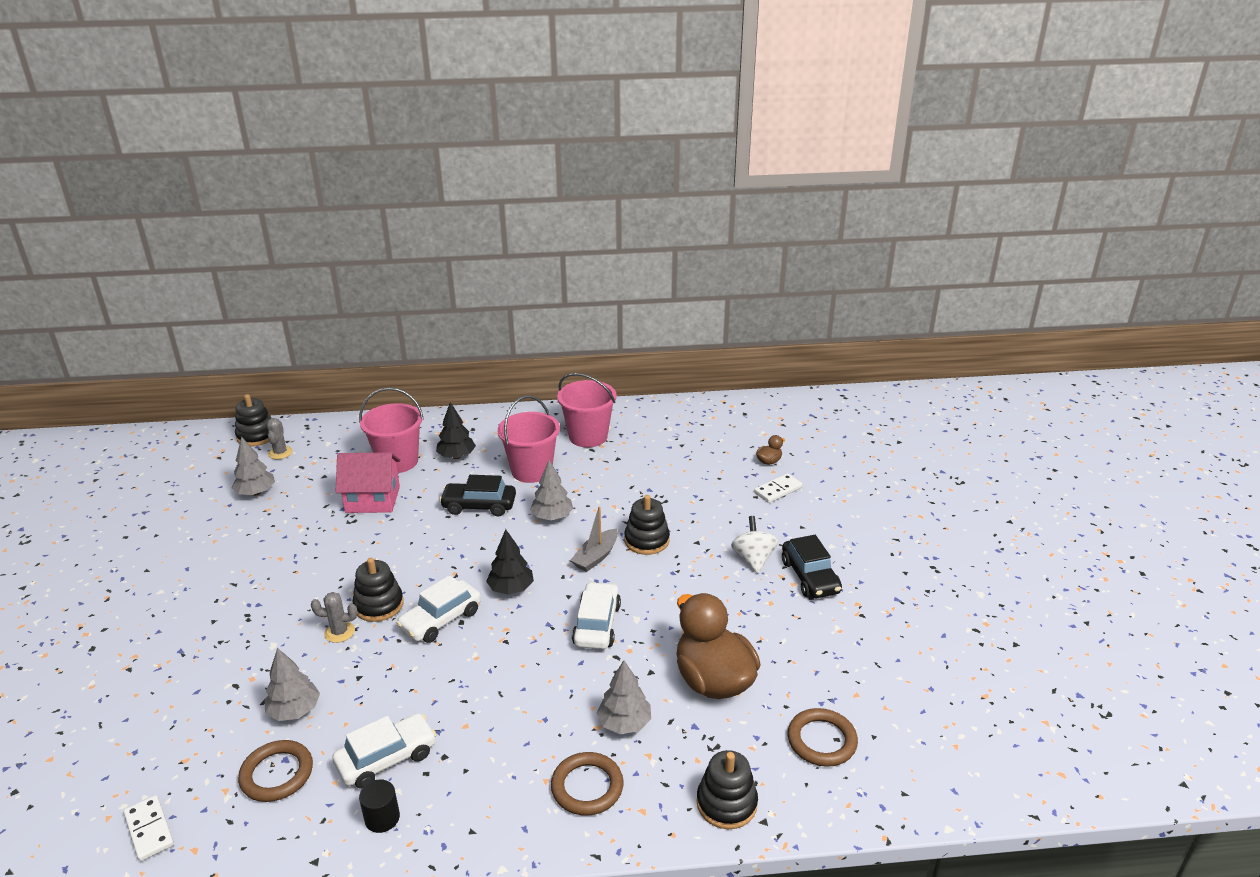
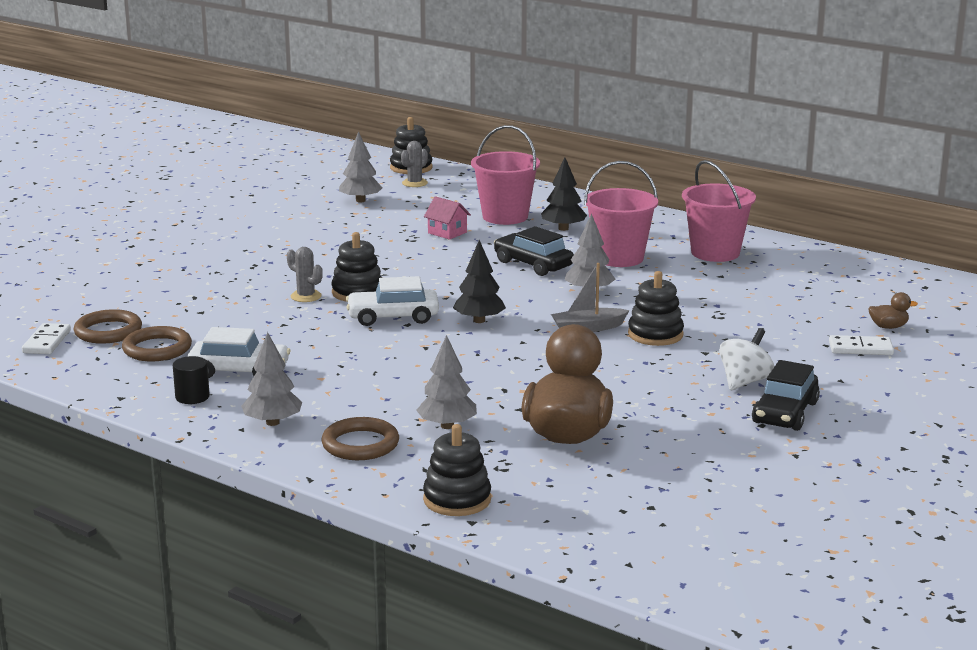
camera: 40 degrees right, 10 degrees down
grey tree [265,648,320,721] -> grey tree moved to [241,332,302,426]
pink house [335,452,400,513] -> pink house [424,196,471,240], size x0.56
white car [572,582,621,649] -> none
brown ring [788,708,858,767] -> brown ring moved to [73,309,142,344]

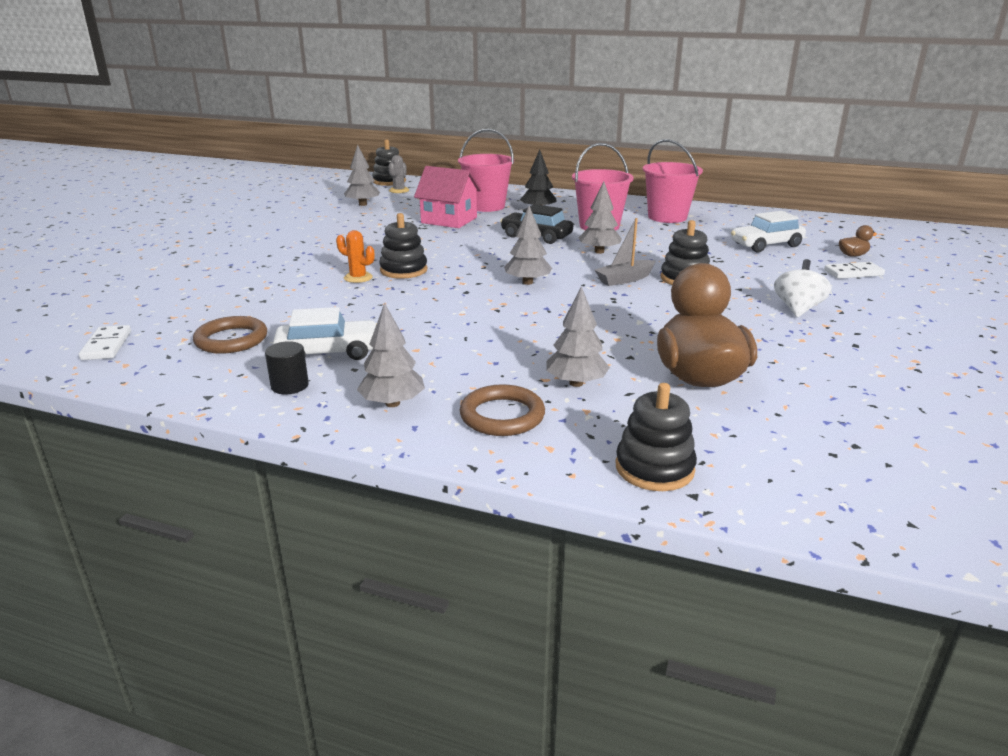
camera: 15 degrees left, 5 degrees up
brown ring [73,309,142,344] -> none
grey cactus [287,247,323,302] -> orange cactus [336,230,375,283]
white car [346,276,439,326] -> white car moved to [731,211,806,252]
pink house [424,196,471,240] -> pink house [414,166,482,228], size x1.79
black tree [453,240,506,323] -> grey tree [504,206,552,285]
black car [752,360,820,431] -> none

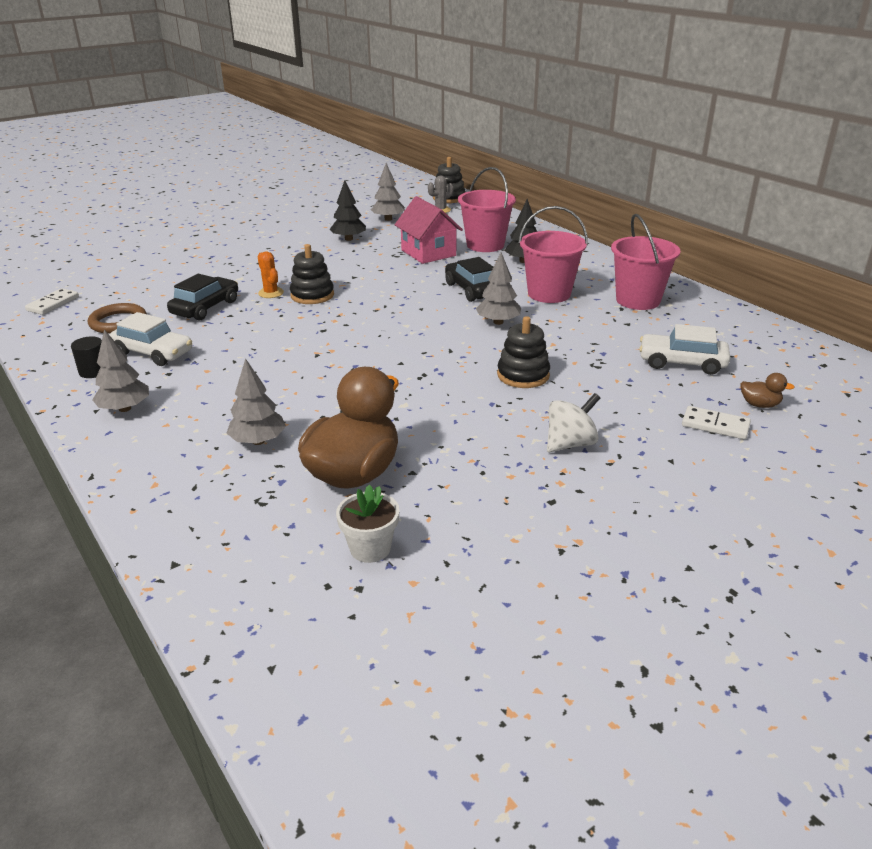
camera: 35 degrees right, 5 degrees up
brown ring [460,384,545,436] -> none
grey tree [504,206,552,285] -> none
grey boat [595,218,656,286] -> none
black stacking toy [616,383,697,491] -> none
none -> black car [167,274,238,321]
none -> black tree [330,180,366,241]
none -> white flower pot [336,484,400,563]

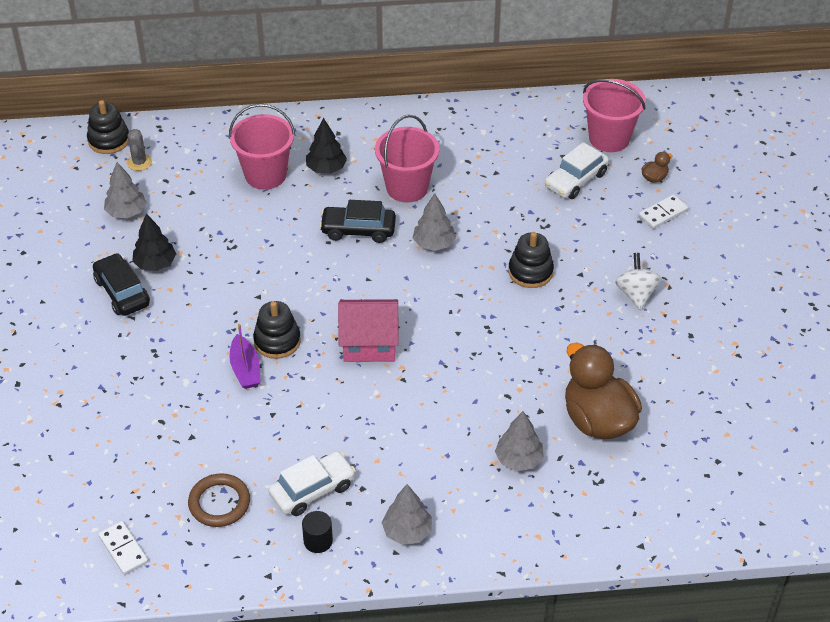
camera: 60 degrees left, 15 degrees up
black car [167,274,238,321] -> black car moved to [93,253,150,316]
orange cactus [257,251,284,298] -> purple boat [229,324,261,389]
white flower pot [336,484,400,563] -> none
pink house [395,196,463,264] -> pink house moved to [338,299,399,362]
pink bucket [611,214,681,310] -> pink bucket moved to [583,79,646,152]

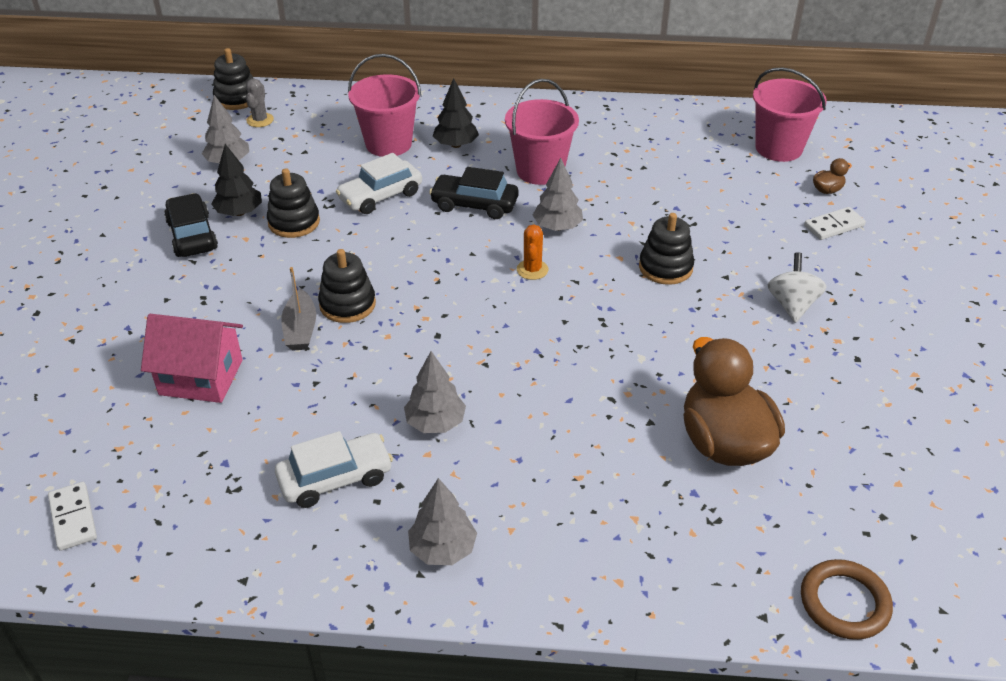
camera: 10 degrees right, 5 degrees down
brown ring [188,473,250,527] -> brown ring moved to [801,559,893,640]
purple boat [229,324,261,389] -> grey boat [281,267,316,351]
black cylinder [302,511,333,553] -> none
pink house [338,299,399,362] -> pink house moved to [141,314,243,403]
grey tree [495,411,544,471] -> grey tree moved to [404,351,466,433]
white car [545,142,609,199] -> white car moved to [336,153,422,214]
none -> black stacking toy [267,168,320,238]
none -> orange cactus [517,225,549,280]

